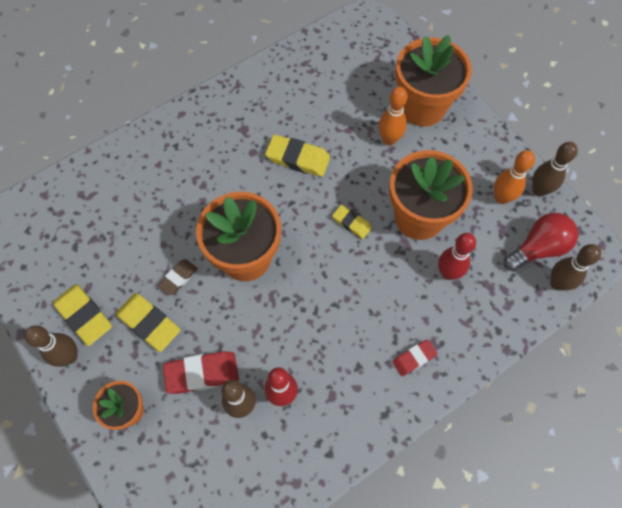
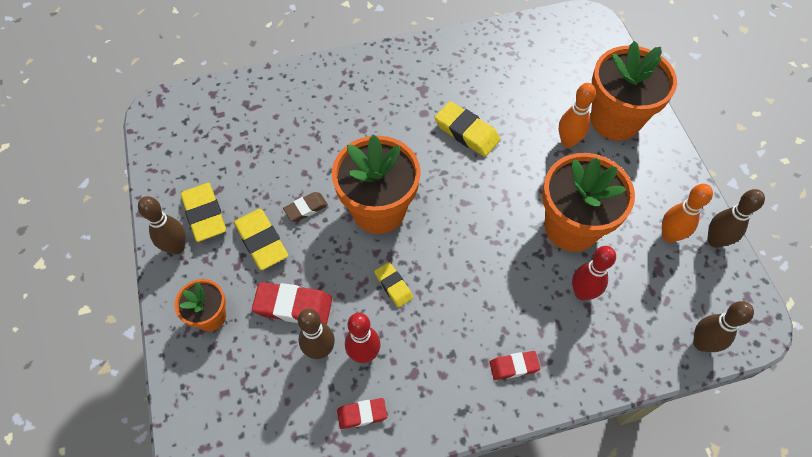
camera: 20 degrees right, 5 degrees down
yellow eraser [332,205,372,239] -> yellow eraser moved to [374,262,413,308]
red light bulb [504,213,578,271] -> none
none -> red eraser [337,398,387,429]

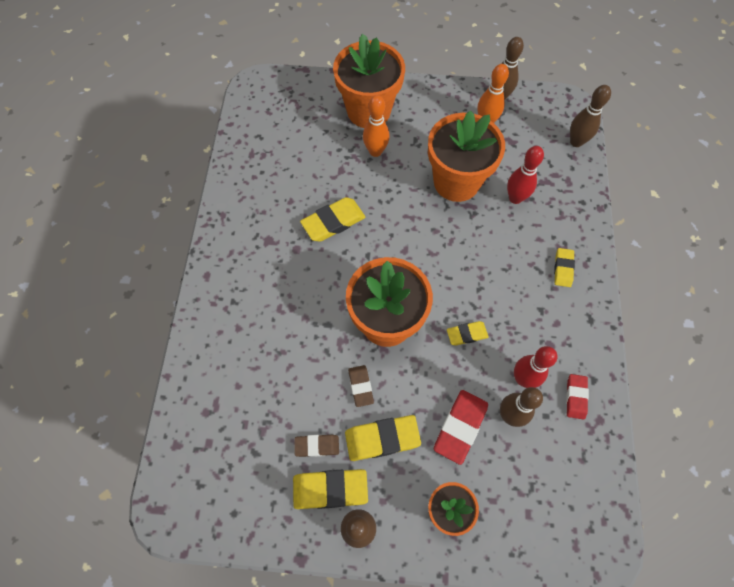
camera: 70 degrees left, 5 degrees up
red eraser [490,351,540,380] -> yellow eraser [554,248,575,287]
none -> brown eraser [295,435,339,457]

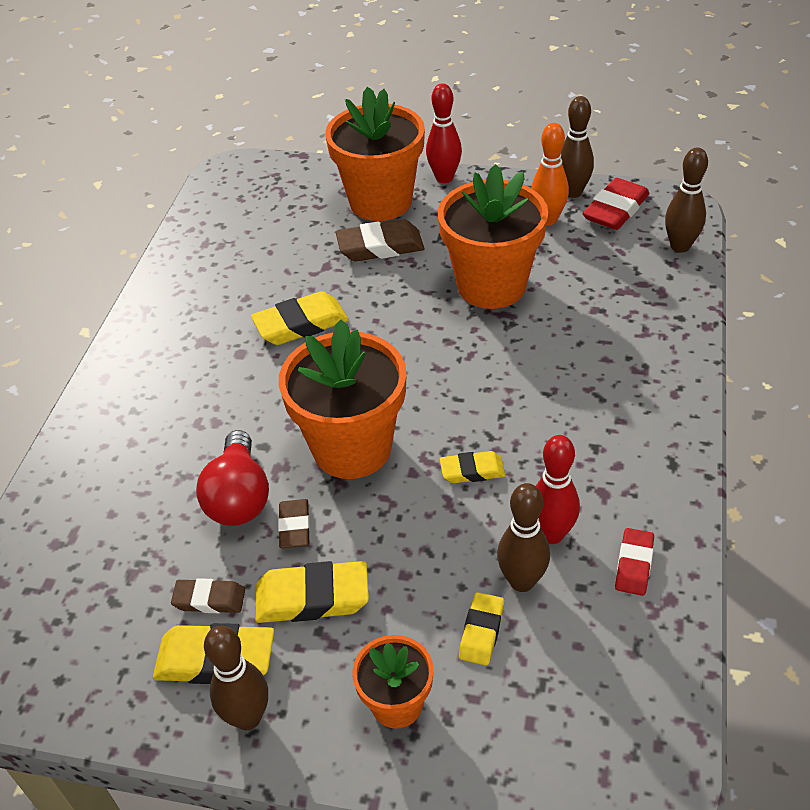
camera: 10 degrees right, 20 degrees down
orange bowling pin [363,95,390,157] -> brown eraser [336,219,425,261]
red eraser [434,390,488,465] -> red eraser moved to [583,178,650,230]
red bowling pin [507,146,544,204] -> red bowling pin moved to [426,83,462,183]
yellow eraser [554,248,575,287] -> yellow eraser moved to [459,592,504,666]
none -> red light bulb [196,430,269,526]

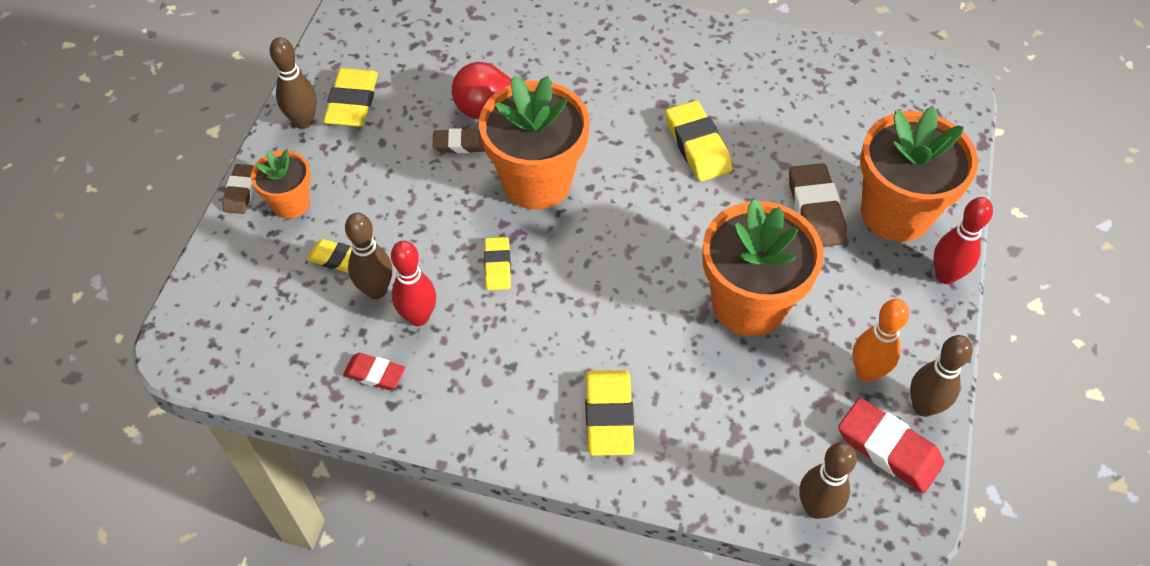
camera: 90 degrees right, 10 degrees up
brown eraser [171,578,245,613] -> brown eraser moved to [222,164,254,214]
yellow eraser [255,561,369,623] -> yellow eraser moved to [585,370,634,456]

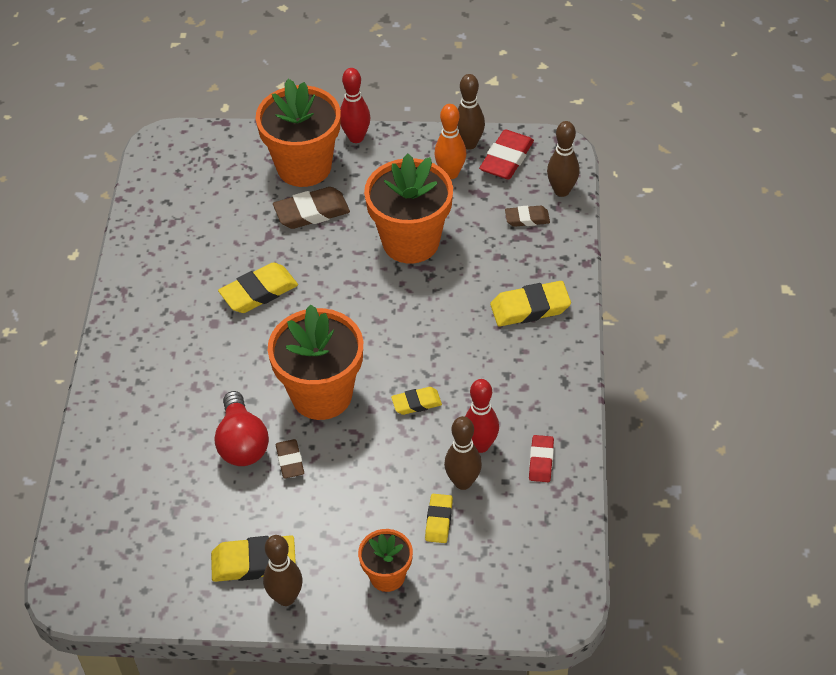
camera: 100 degrees left, 5 degrees down
brown eraser [222,164,254,214] -> brown eraser moved to [505,206,550,227]

